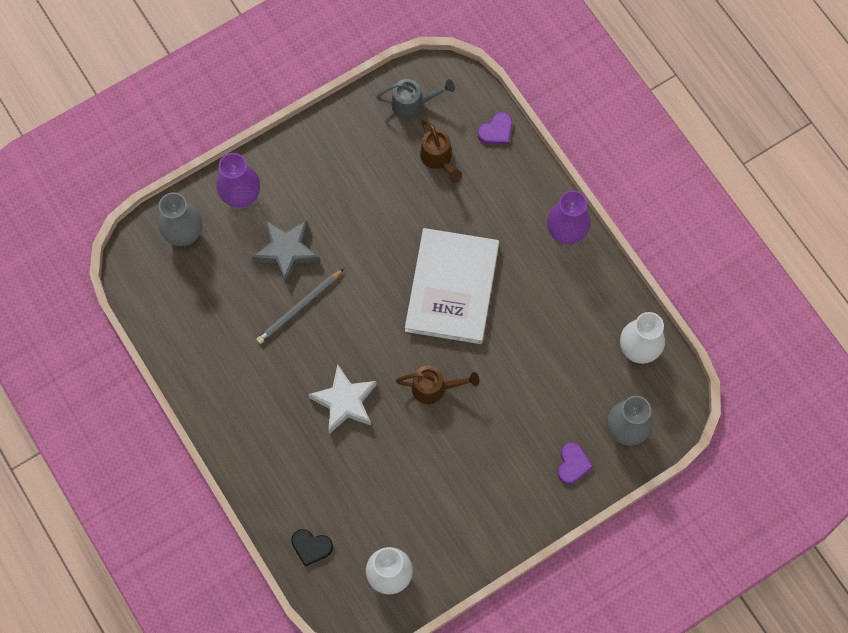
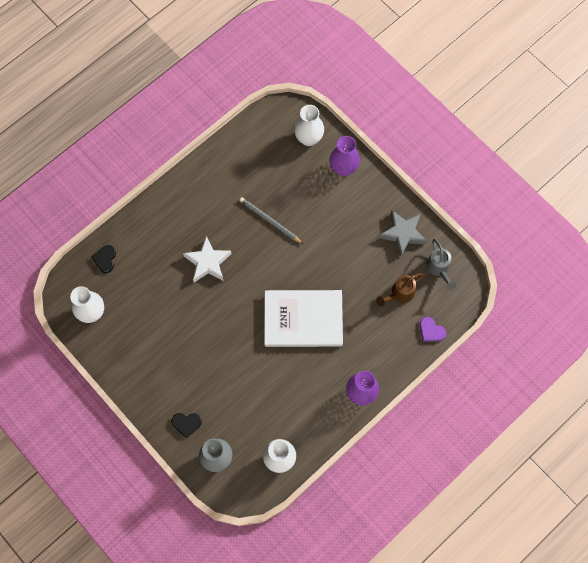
camera: 80 degrees right, 0 degrees up
grey vase [158,192,202,246] -> white vase [294,105,324,146]
grey star [252,220,320,284] -> grey star moved to [379,211,427,257]
brown watering can [396,365,479,404] -> none
purple heart [558,442,593,484] -> black heart [171,413,202,438]

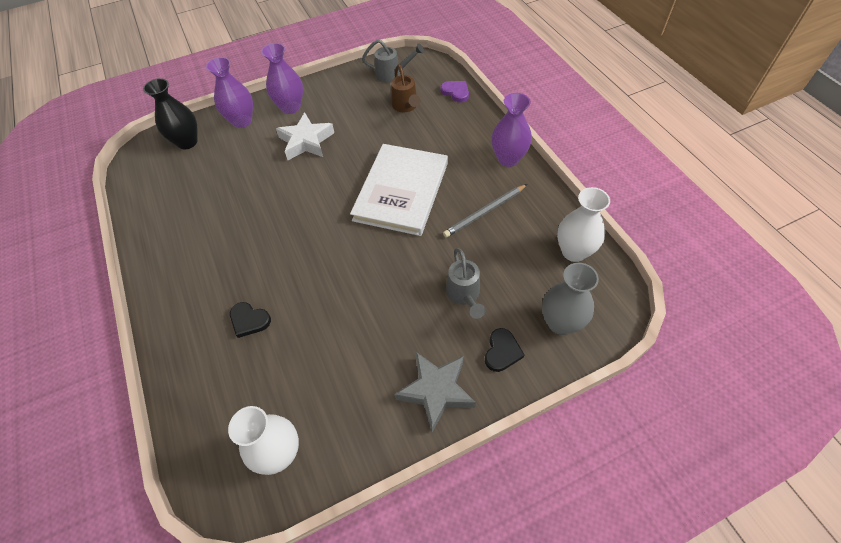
camera: 70 degrees left, 15 degrees down
black heart [91,245,116,273] -> black heart moved to [230,302,271,338]
white star [183,236,232,282] -> white star moved to [276,113,334,160]
grey pencil [239,197,303,244] -> grey pencil moved to [443,184,527,238]
white vase [294,105,324,146] -> black vase [143,78,198,149]
grey star [379,211,427,257] -> grey star moved to [395,352,476,432]
purple heart [420,317,446,341] -> purple heart turned 105 degrees counterclockwise [440,81,469,102]
none -> purple vase [261,43,303,114]
none -> grey watering can [446,248,486,319]

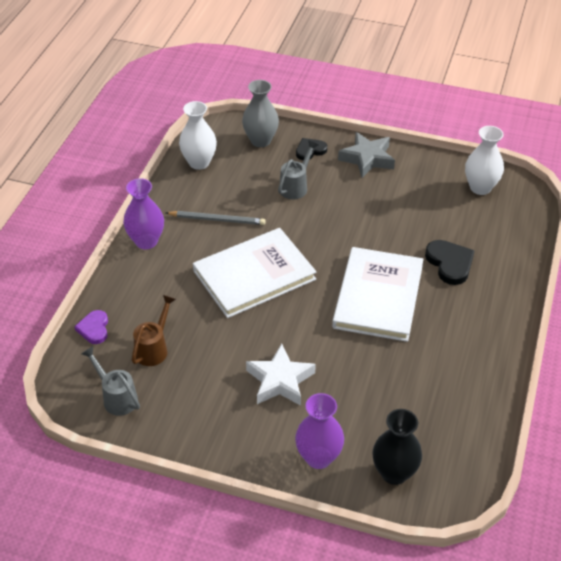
camera: 140 degrees left, 10 degrees down
black heart [230,302,271,338] -> black heart [425,240,475,285], size x1.50
purple vase [261,43,303,114] -> none
none -> white book [332,247,424,342]

